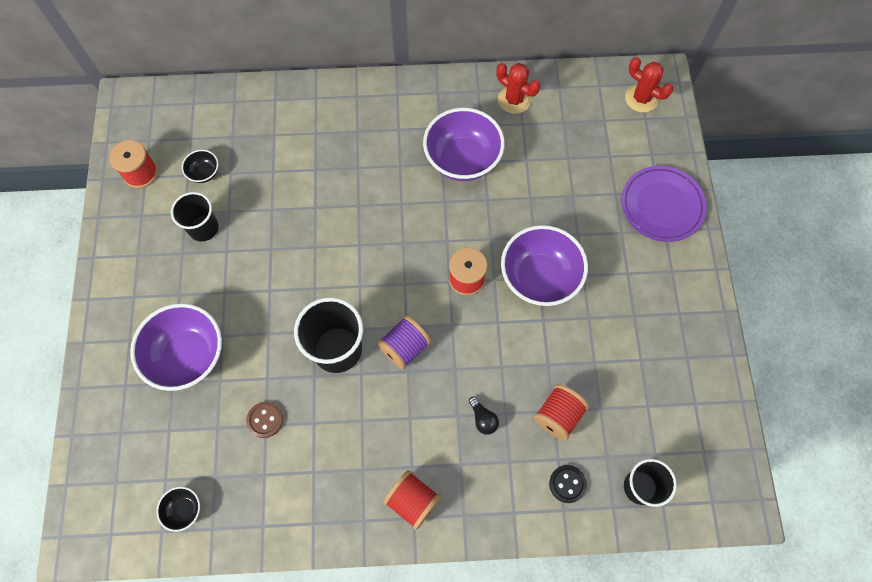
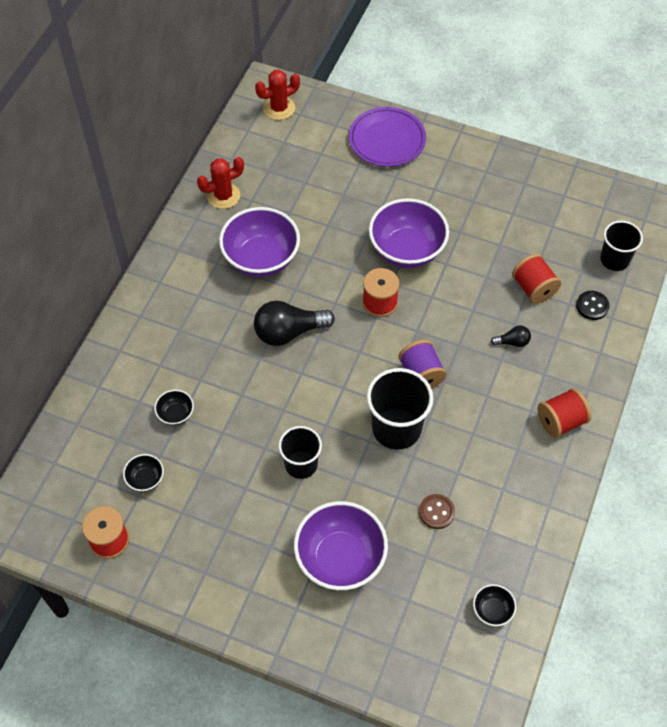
camera: 65 degrees left, 10 degrees down
black cup [171,192,219,242] -> black cup moved to [278,426,322,479]
none -> black bowl [154,390,194,426]
none -> black light bulb [254,301,335,346]

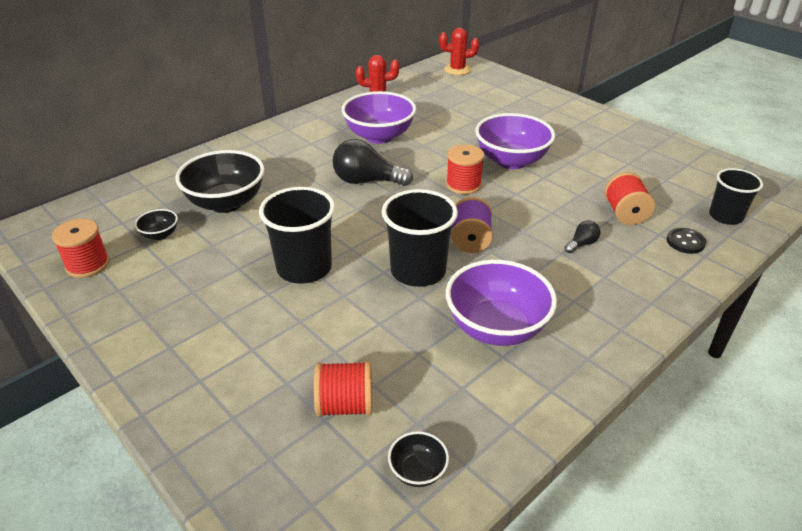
camera: 25 degrees right, 20 degrees down
black bowl [154,390,194,426] -> black bowl [175,150,264,213], size x2.19
black cup [278,426,322,479] -> black cup [259,187,335,284], size x1.54
purple bowl [294,501,388,590] -> purple bowl moved to [446,260,557,346]
purple plate [349,107,426,167] -> none
brown button [419,494,455,529] -> none
black light bulb [491,325,531,347] -> black light bulb turned 60 degrees counterclockwise [564,221,601,253]
red spool [538,388,591,438] -> red spool moved to [314,361,372,417]

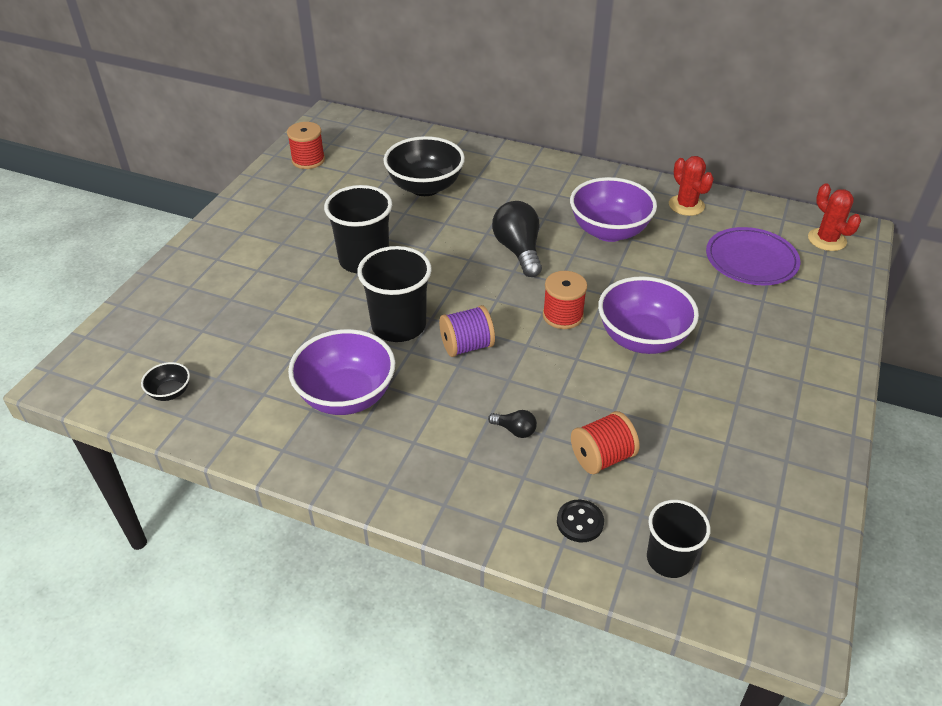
camera: 65 degrees right, 5 degrees up
black bowl [135,209,178,240] -> none
red spool [314,361,372,417] -> none
none -> purple plate [706,227,800,286]

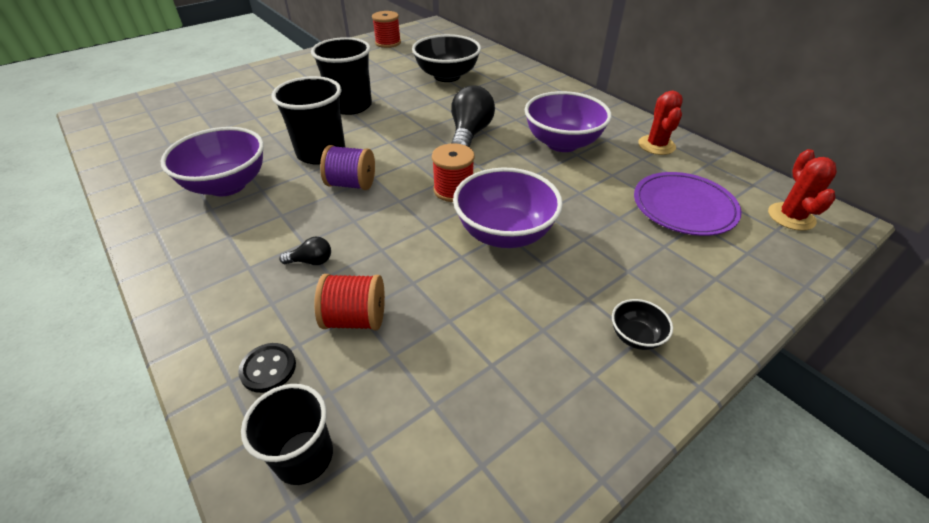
camera: 30 degrees right, 0 degrees up
black bowl [141,362,190,401] -> black bowl moved to [612,299,673,350]
black light bulb [488,410,537,438] -> black light bulb turned 60 degrees counterclockwise [279,237,331,265]

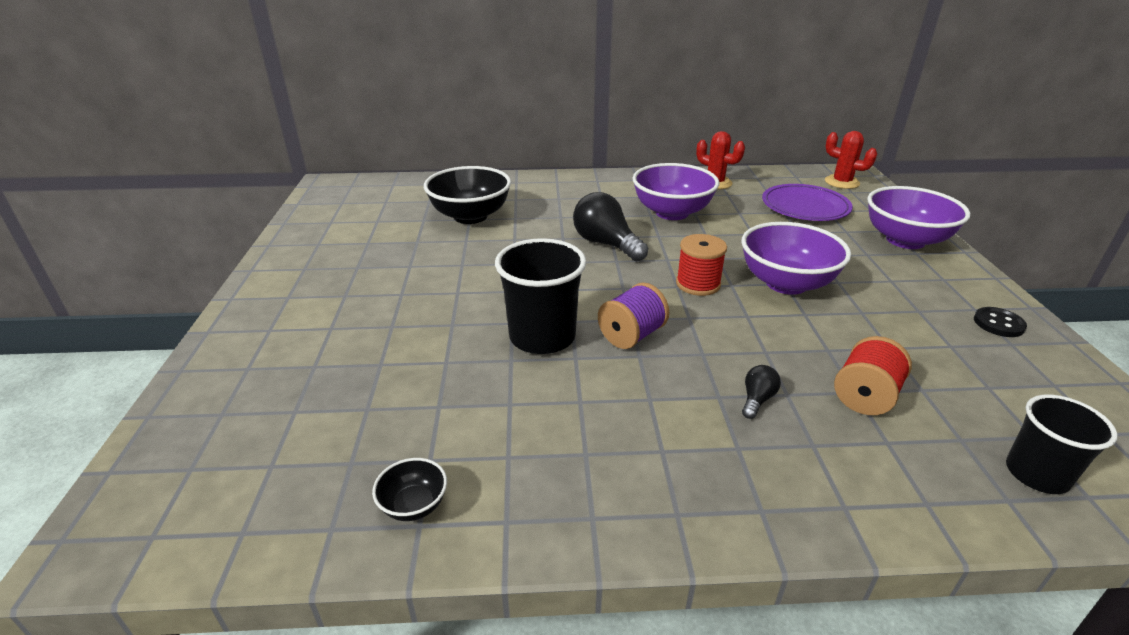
camera: 55 degrees left, 10 degrees down
purple bowl [160,127,264,196] -> purple bowl moved to [867,186,970,249]
black button [238,343,296,393] -> black button moved to [974,307,1027,337]
black cup [311,37,372,115] -> none
red spool [372,11,401,48] -> none
black bowl [612,299,673,350] -> black bowl moved to [372,458,447,521]

